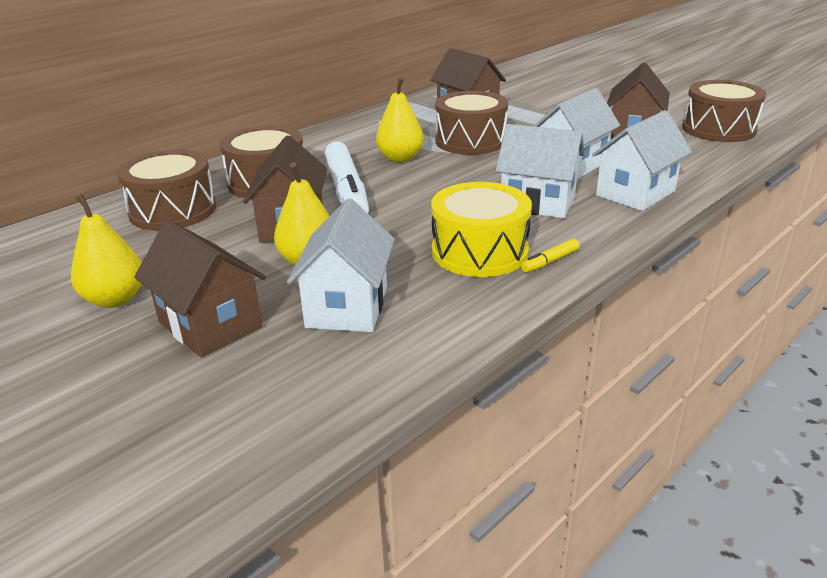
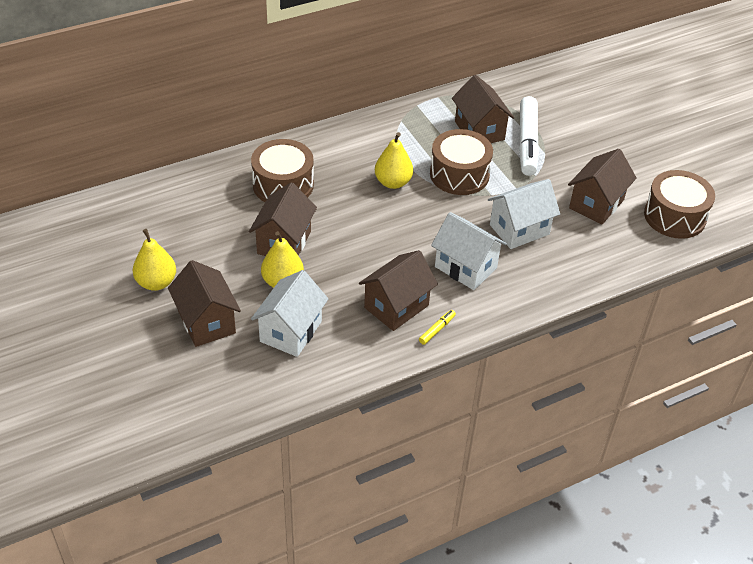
camera: 15 degrees right, 15 degrees up
brown drum [117,149,216,231] -> none
white marker [325,141,369,213] -> white marker moved to [519,96,539,176]
yellow drum [431,182,532,277] -> brown house [359,250,438,331]
yellow marker [521,239,580,273] -> yellow marker turned 150 degrees clockwise [419,310,456,345]
white house [592,110,692,211] -> none

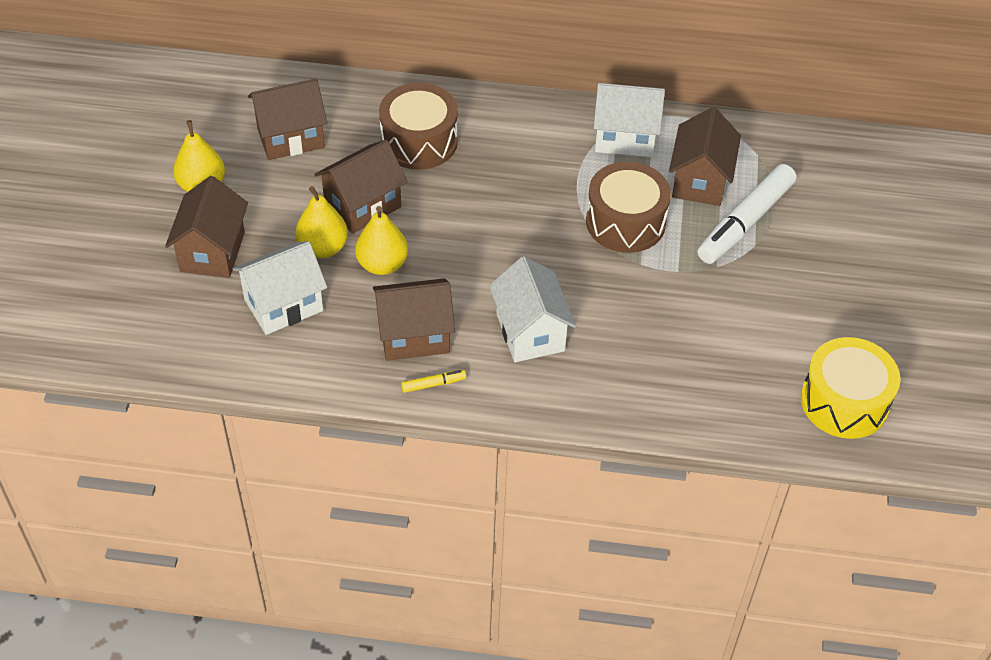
camera: 35 degrees right, 5 degrees up
yellow pear [375,132,413,189] -> yellow pear moved to [355,206,408,275]
white house [488,179,560,249] -> white house moved to [593,83,665,157]
brown house [568,149,637,224] -> brown house moved to [248,79,327,160]
brown drum [644,170,715,239] -> yellow drum [801,337,900,439]

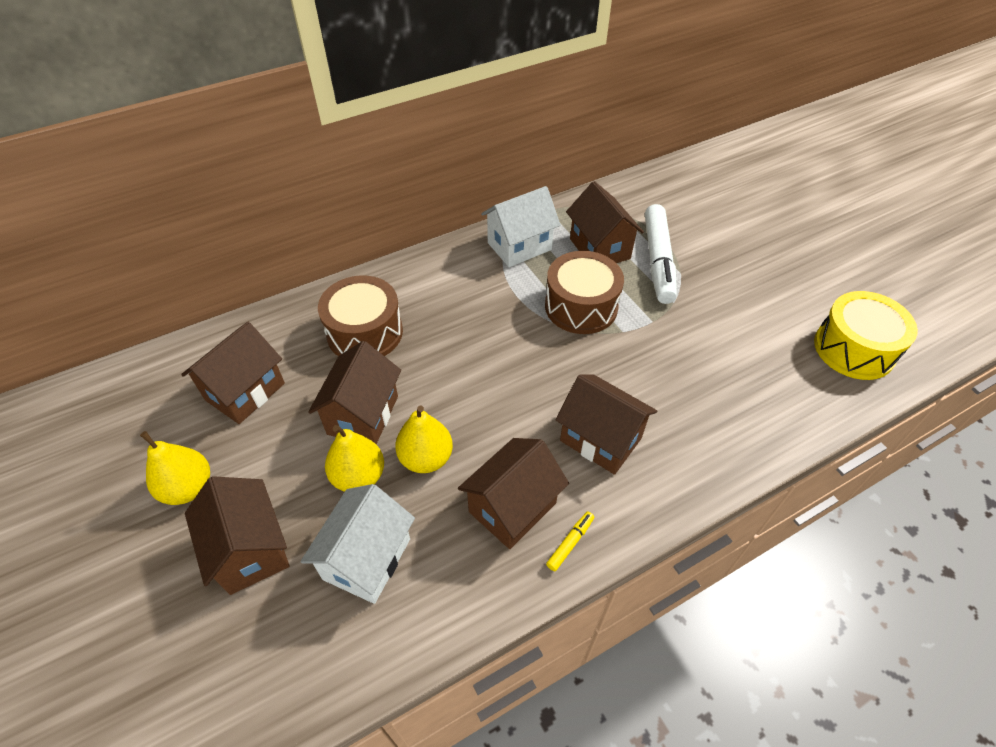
camera: 35 degrees left, 0 degrees up
white house [489,256,576,362] -> brown house [555,375,657,475]

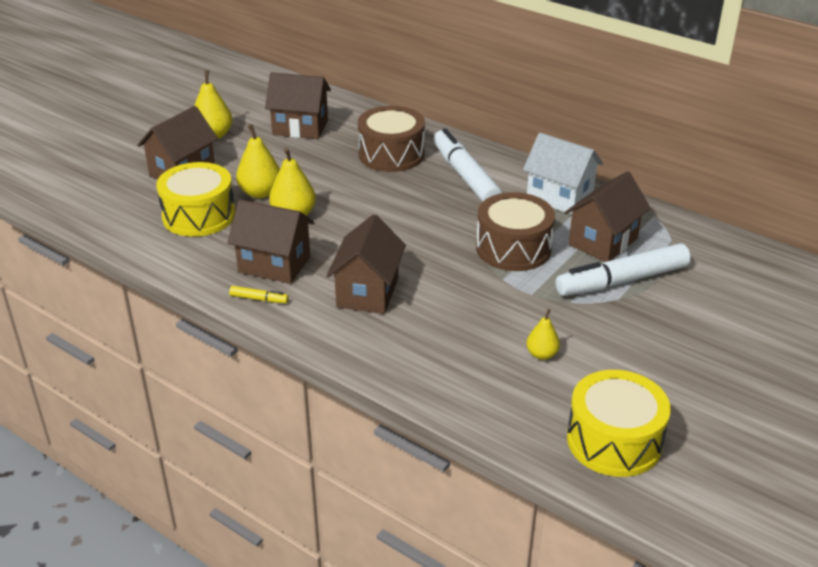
camera: 65 degrees right, 15 degrees down
white house [300,484,415,604] -> yellow drum [156,162,235,237]
brown house [308,341,401,444] -> none
none -> white marker [433,128,502,202]
none -> yellow pear [526,309,560,360]

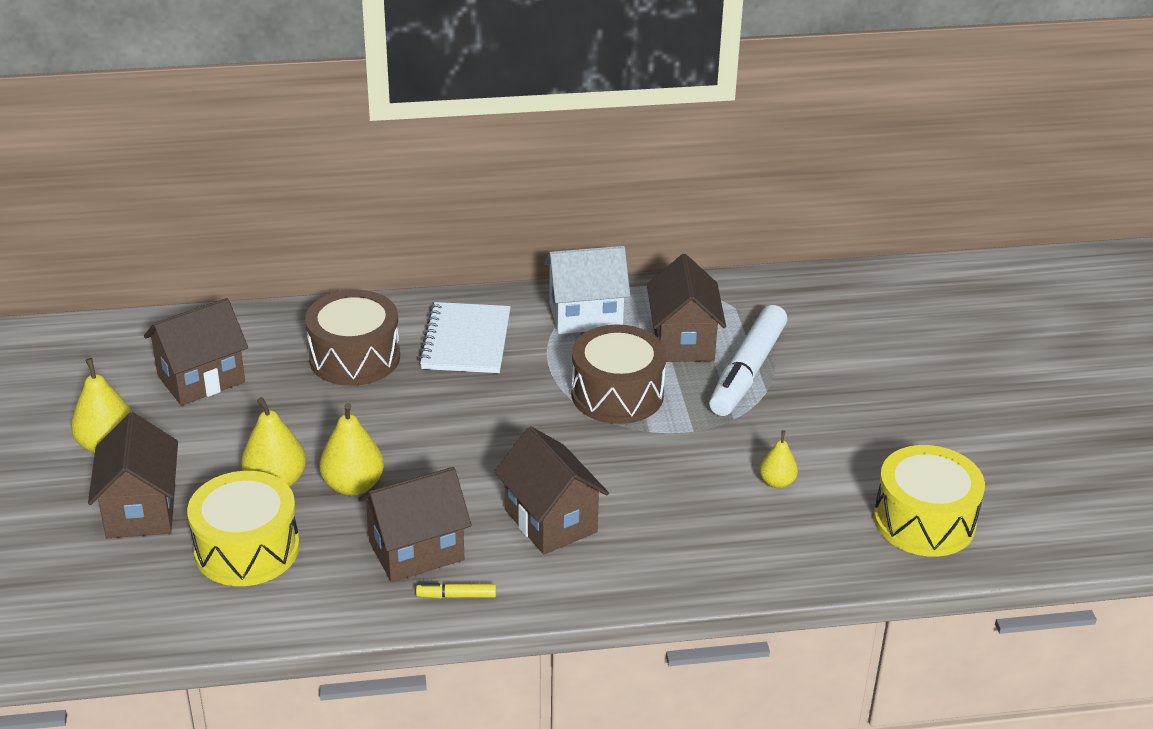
camera: 45 degrees left, 0 degrees up
yellow marker [229,286,289,303] -> yellow marker turned 150 degrees counterclockwise [416,583,496,598]
white marker [433,128,502,202] -> white notebook [418,302,511,373]

